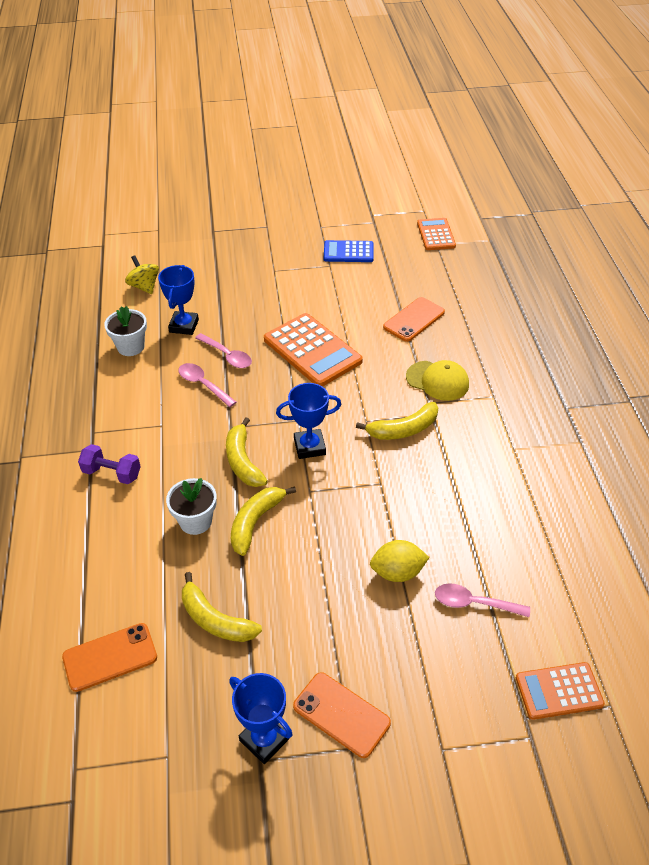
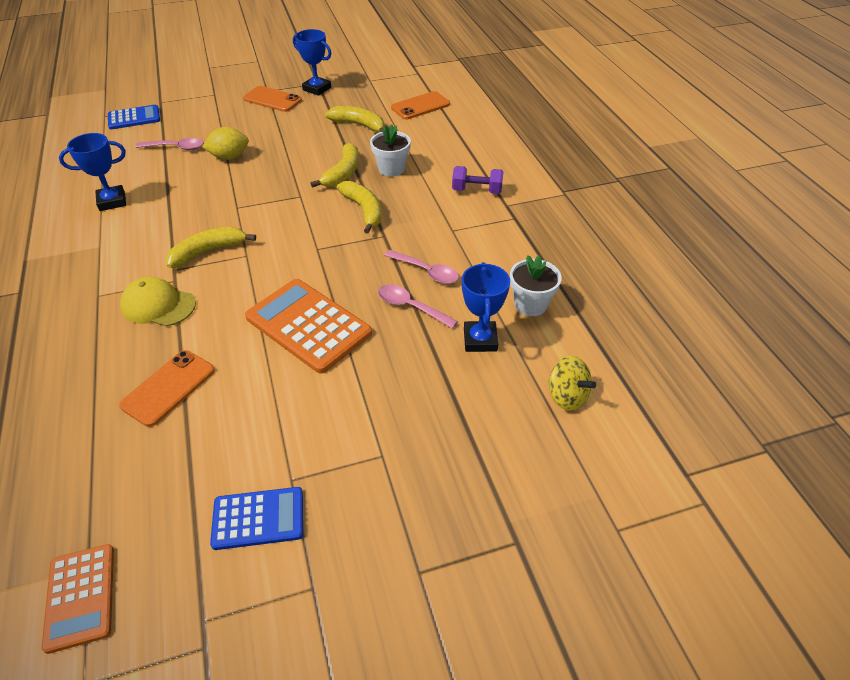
camera: 170 degrees right, 0 degrees up
blue trophy [276,383,341,459] -> blue trophy moved to [59,133,126,211]
orange calculator [516,662,605,720] -> blue calculator [108,105,160,130]

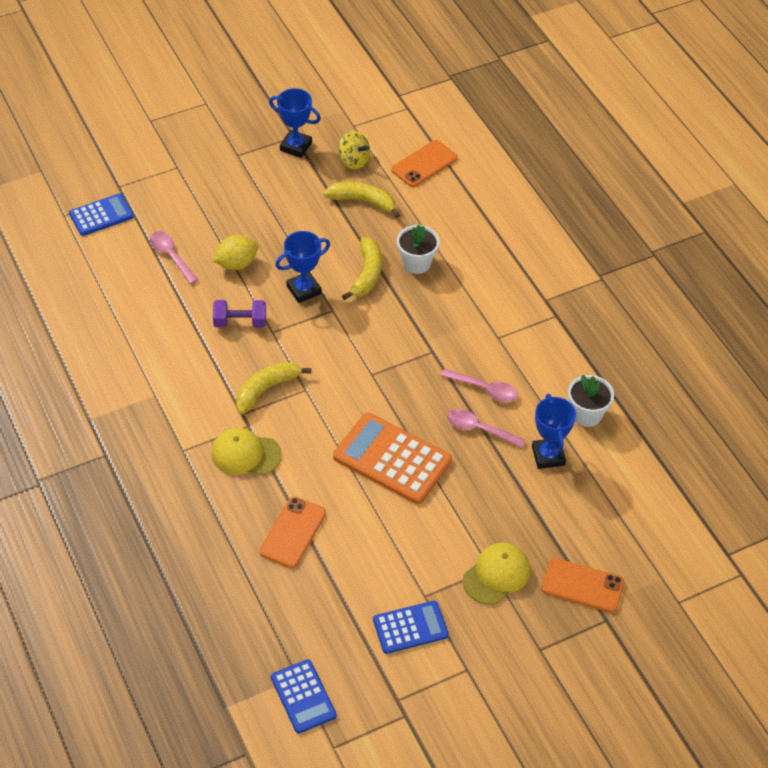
camera: 10 degrees left, 5 degrees up
orange calculator [41,544,114,654] -> blue calculator [271,659,337,733]
blue trophy [59,133,126,211] -> blue trophy moved to [275,231,330,303]
pink spoon [135,138,204,150] -> pink spoon turned 120 degrees counterclockwise [150,232,198,284]
orange phone [243,86,302,112] -> orange phone moved to [541,558,625,613]
yellow banana [337,181,382,234] -> none
purple dumbbell [452,166,503,194] -> purple dumbbell moved to [213,300,266,328]
yellow spinning top [548,356,596,411] -> yellow spinning top moved to [339,131,370,169]
none -> yellow cap [463,543,530,605]

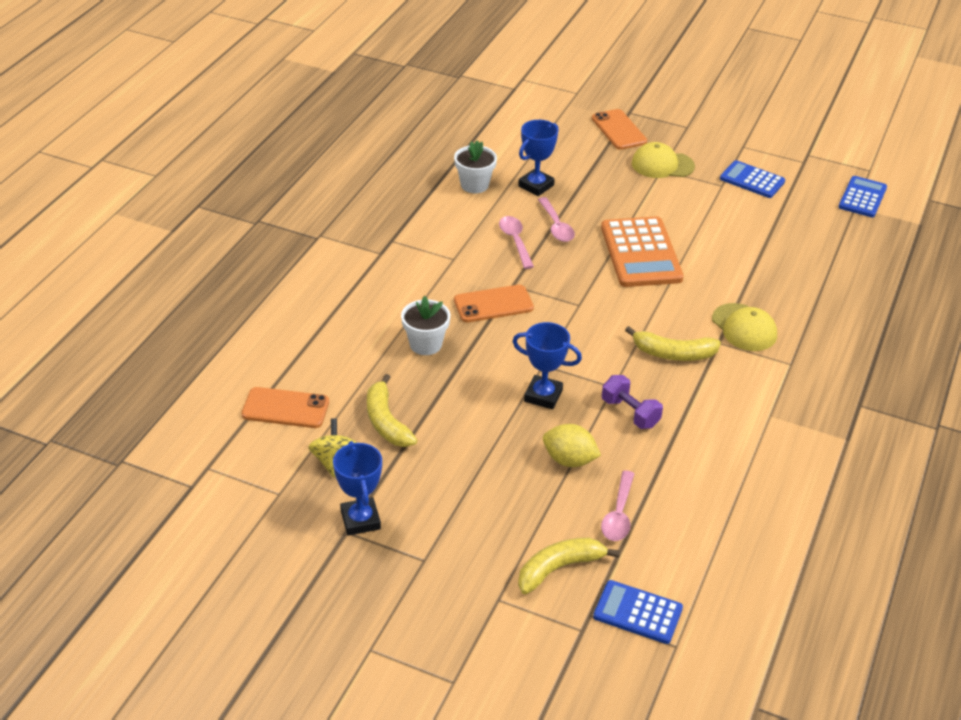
camera: 130 degrees left, 10 degrees down
orange phone [260,497,326,568] -> orange phone moved to [454,285,534,322]
yellow banana [342,237,382,300] -> yellow banana moved to [518,538,620,594]

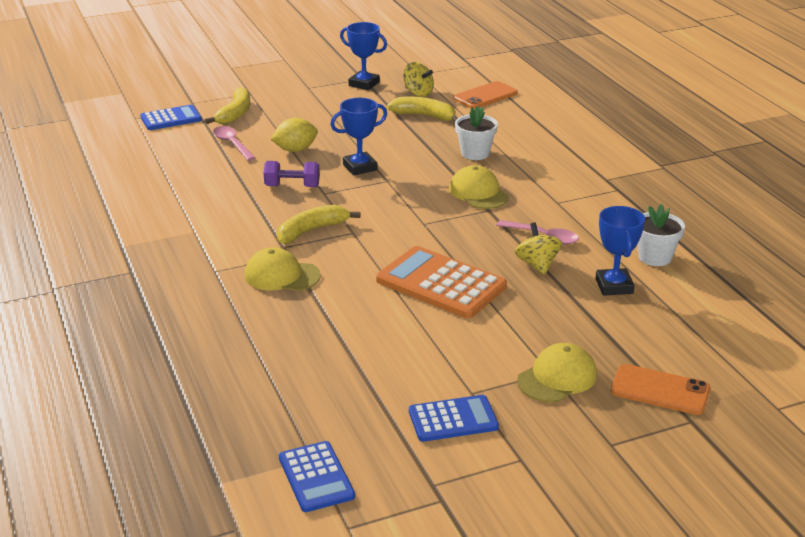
camera: 135 degrees right, 10 degrees down
orange phone [454,285,534,322] -> yellow cap [449,165,509,209]
pink spoon [538,197,575,242] -> yellow spinning top [515,223,562,275]

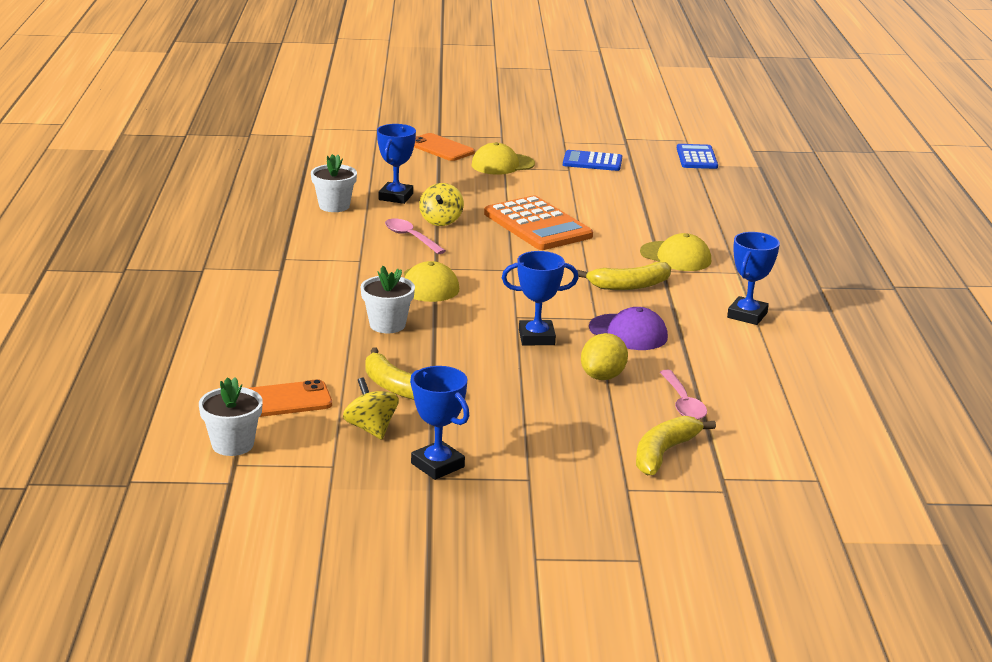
camera: 160 degrees left, 5 degrees down
blue calculator [141,105,202,130] -> none
purple dumbbell [264,161,320,187] -> purple cap [589,307,668,350]
yellow lemon [271,118,318,152] -> yellow lemon turned 60 degrees counterclockwise [581,333,628,380]
none -> white flower pot [199,377,263,456]
none -> blue trophy [727,232,780,325]

